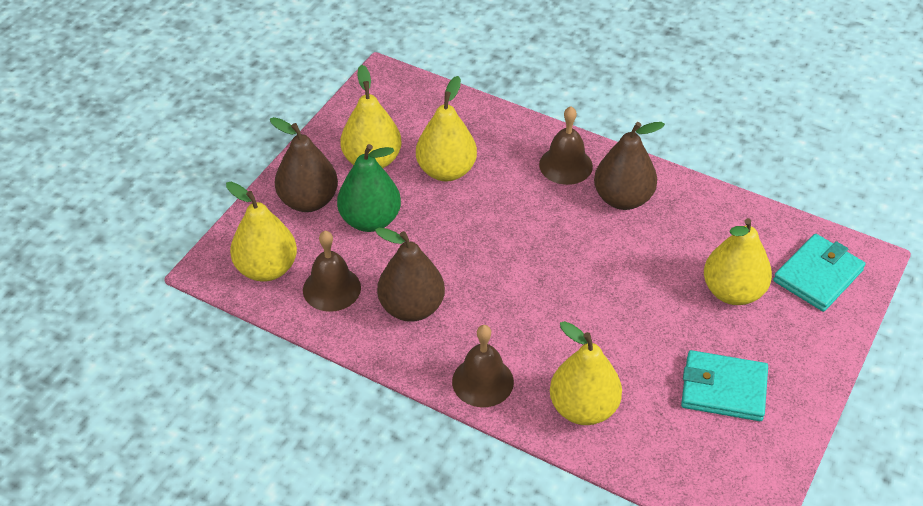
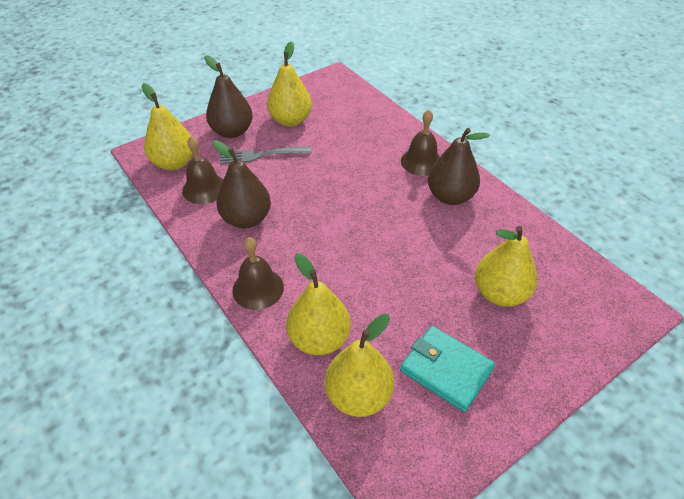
camera: 25 degrees right, 0 degrees up
green pear [337,144,401,232] -> grey fork [220,146,311,164]
yellow pear [416,76,477,181] -> yellow pear moved to [325,314,394,417]
turquoise wallet [773,234,865,312] -> none

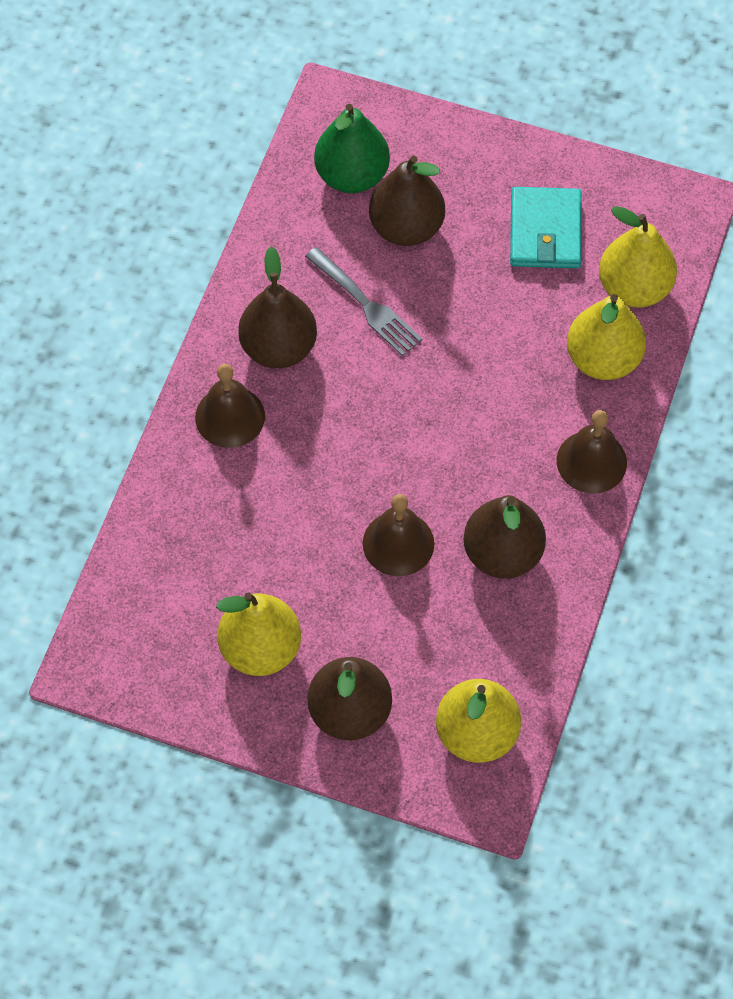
camera: 125 degrees left, 15 degrees up
brown bell [182,136,223,204] -> brown bell moved to [363,494,434,576]
grey fork [220,146,311,164] -> grey fork moved to [305,247,422,356]
yellow pear [475,226,537,307] -> brown pear [369,156,445,246]
none -> green pear [314,104,390,193]

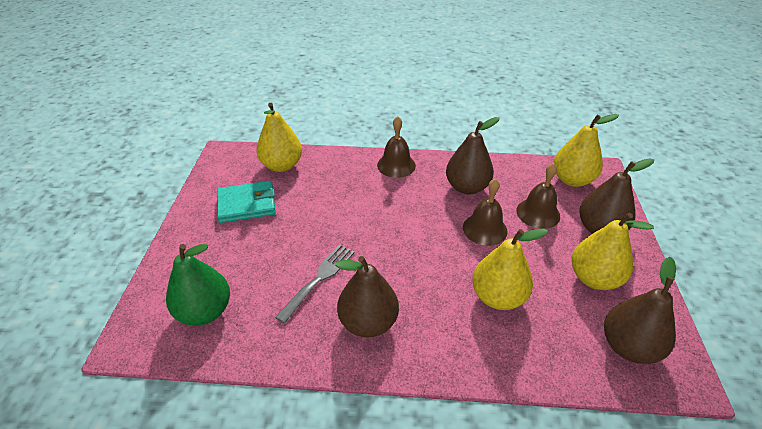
camera: 105 degrees left, 20 degrees down
brown bell [195,364,265,448] -> brown bell moved to [516,163,560,229]
brown pear [369,156,445,246] -> brown pear moved to [604,257,676,364]
yellow pear [567,294,646,380] -> yellow pear moved to [472,229,548,310]

